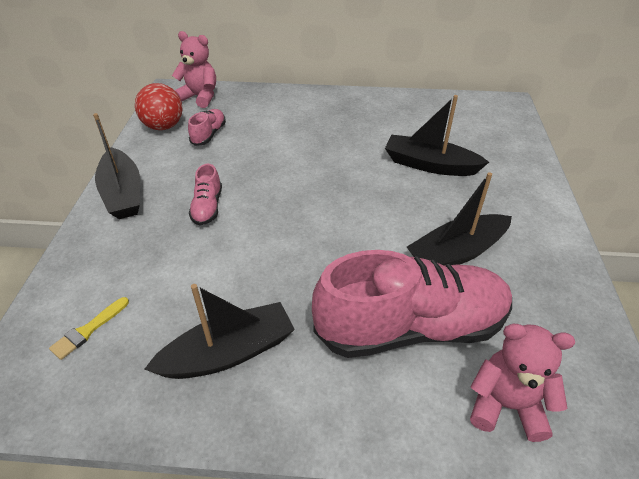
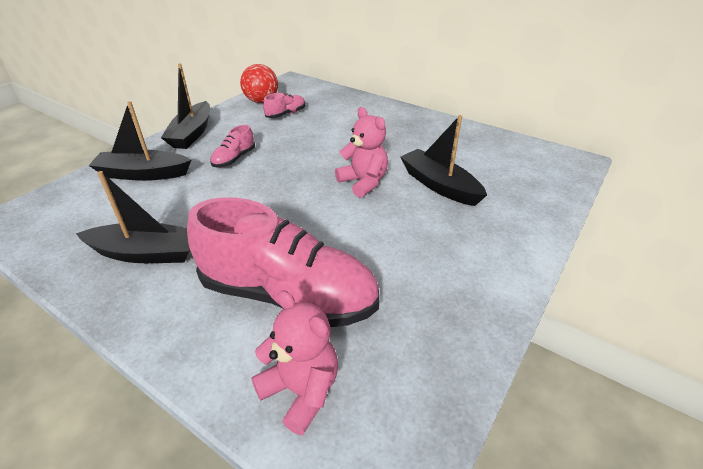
camera: 30 degrees right, 5 degrees down
yellow brush [49,297,129,360] -> none
pink teddy bear [172,31,216,108] -> pink teddy bear moved to [335,107,388,198]
black boat [407,172,512,266] -> black boat moved to [88,101,191,181]

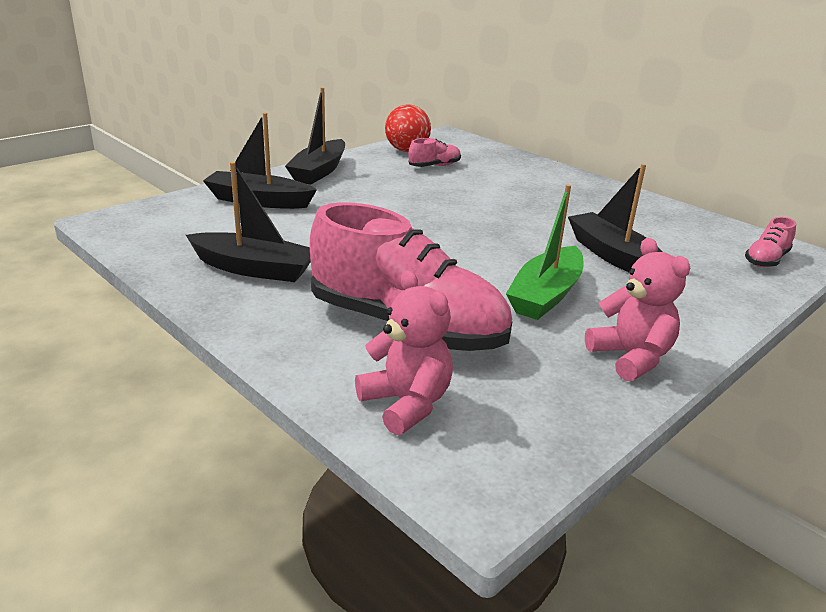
camera: 10 degrees right, 10 degrees down
pink shoe [210,125,255,167] -> pink shoe moved to [745,217,796,267]
pink teddy bear [335,107,388,198] -> pink teddy bear moved to [585,238,690,381]
none -> green boat [506,184,583,320]

